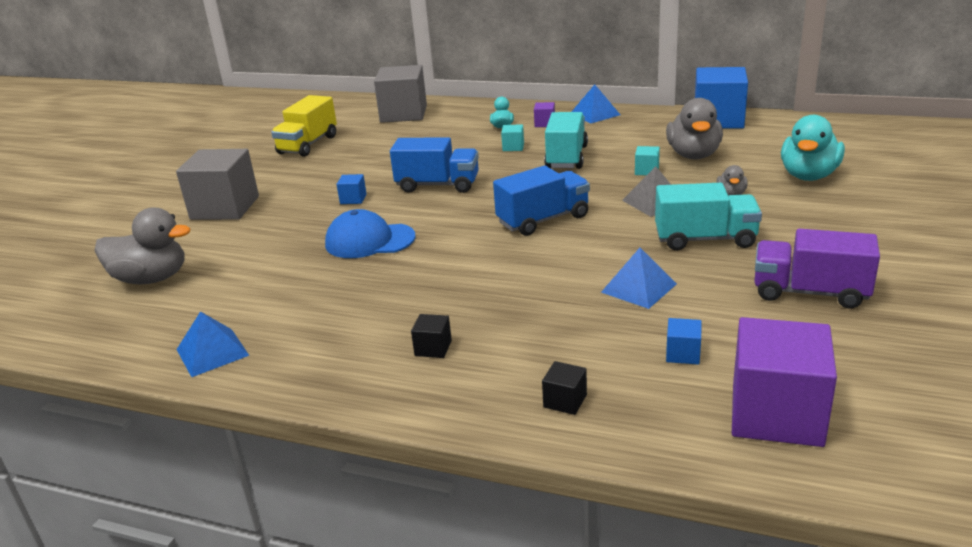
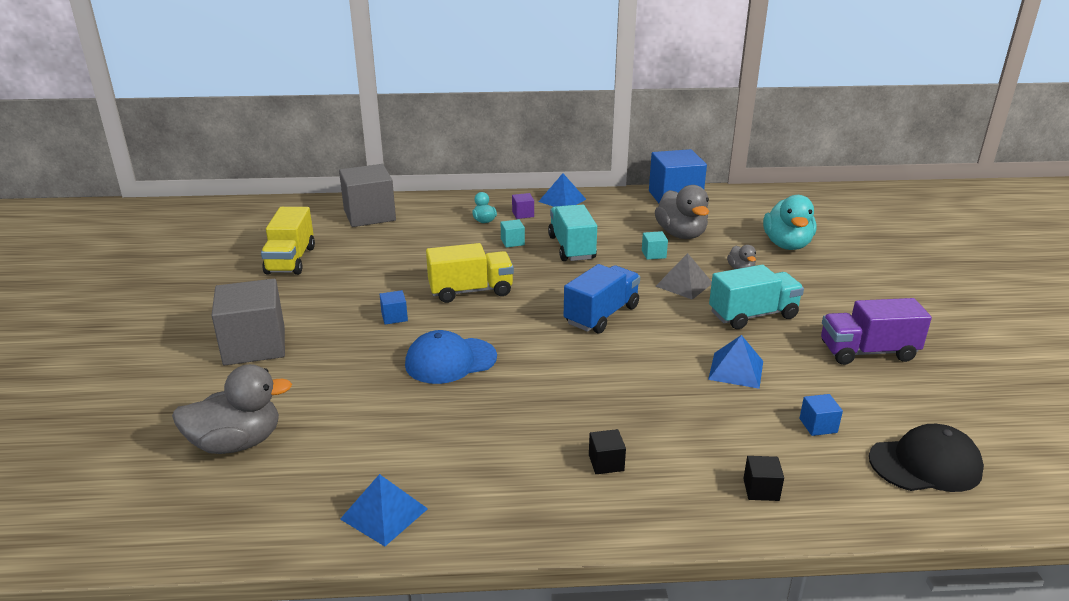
camera: 25 degrees left, 0 degrees up
blue truck [390,137,479,193] -> yellow truck [426,243,514,303]
purple cube [732,317,837,447] -> black cap [869,424,984,492]

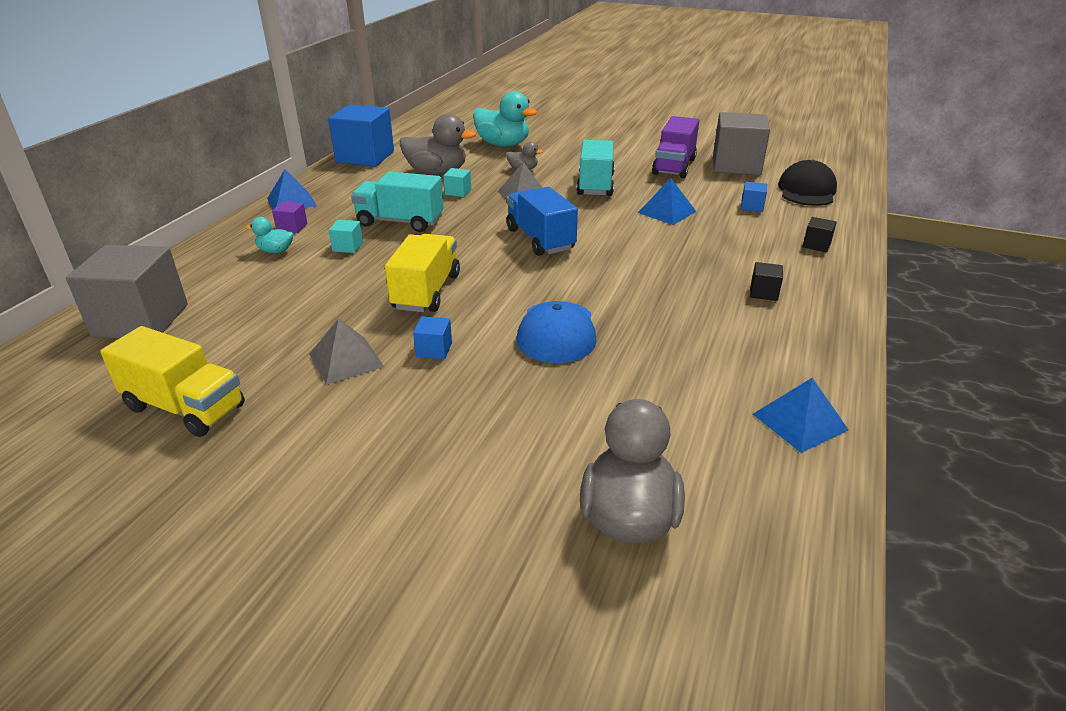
camera: 65 degrees left, 5 degrees up
grey cube [211,279,285,365] -> grey cube moved to [713,112,770,175]
none -> grey pyramid [309,318,384,385]

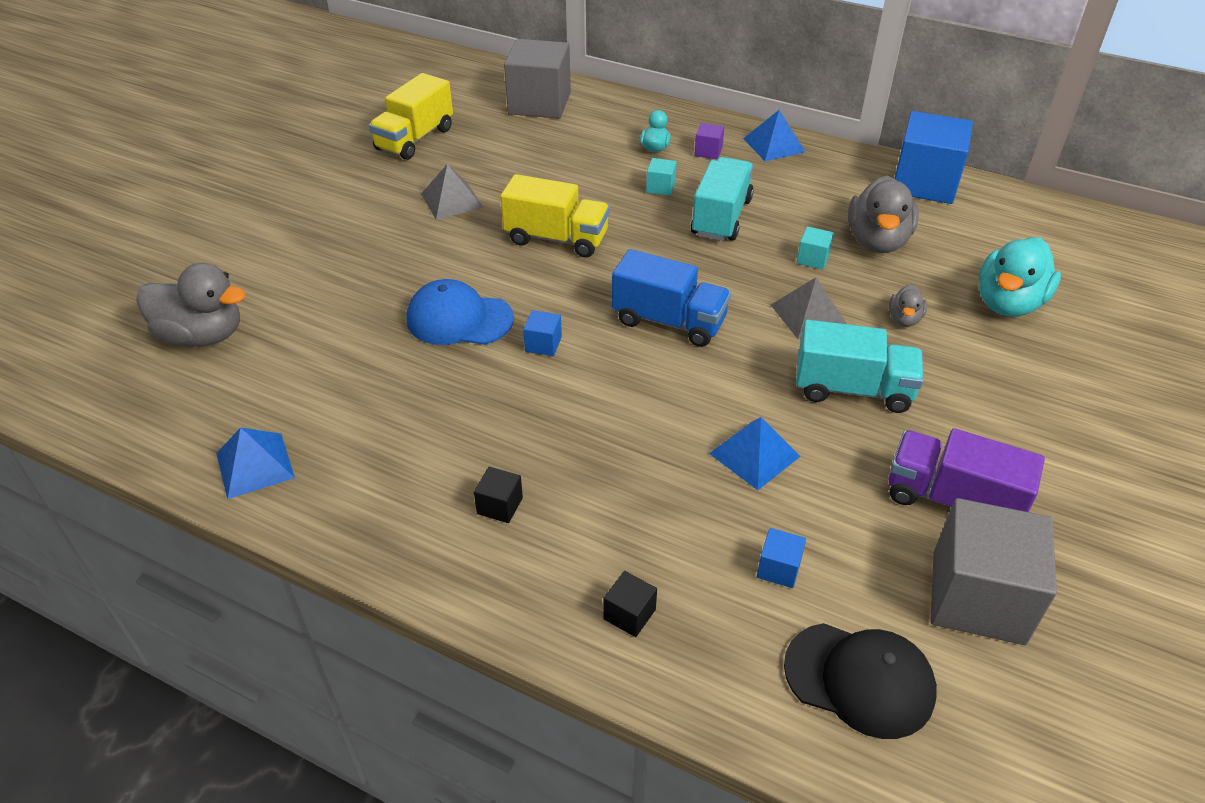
camera: 95 degrees right, 10 degrees up
blue cube [413,316,452,359] -> blue cube moved to [523,310,562,356]
blue truck [507,187,578,256] -> blue truck turned 45 degrees clockwise [612,249,731,347]

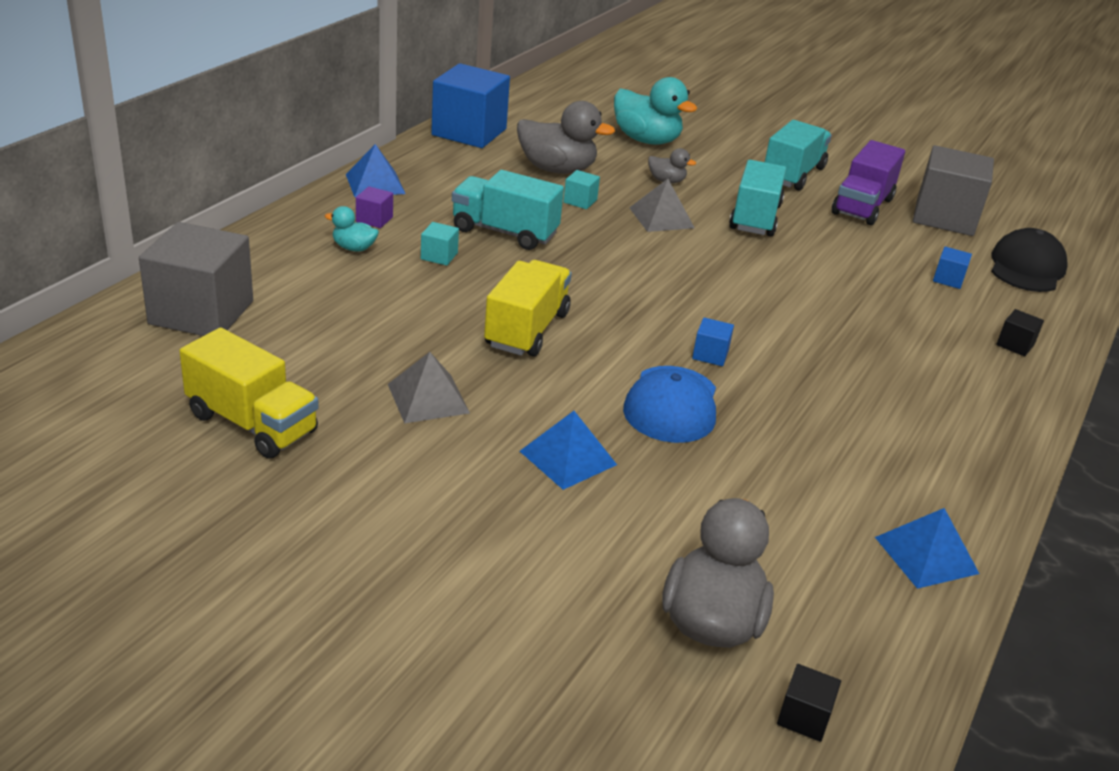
camera: 90 degrees left, 10 degrees down
black cube [474,467,523,523] -> black cube moved to [777,664,841,742]
blue truck [612,249,731,347] -> none
blue pyramid [709,417,801,490] -> blue pyramid moved to [520,411,617,490]
none -> turquoise truck [765,120,832,191]

